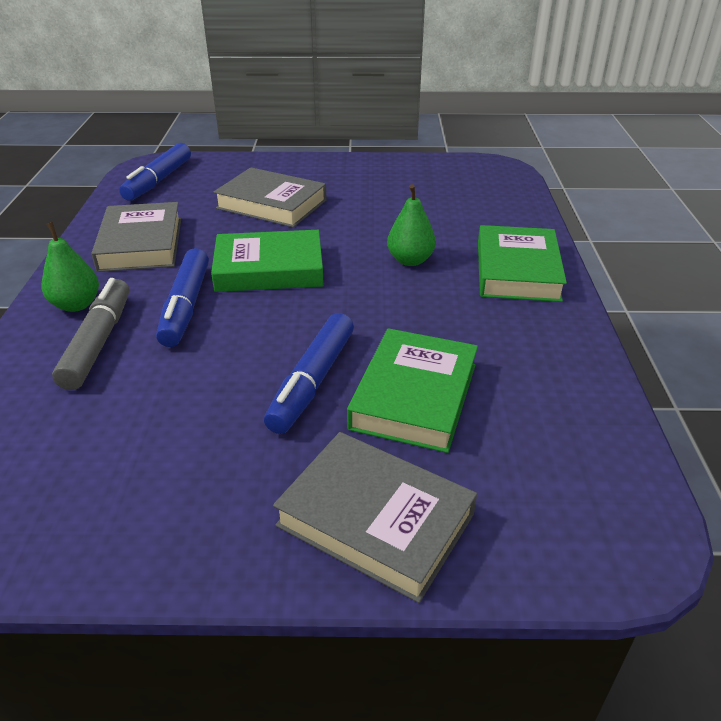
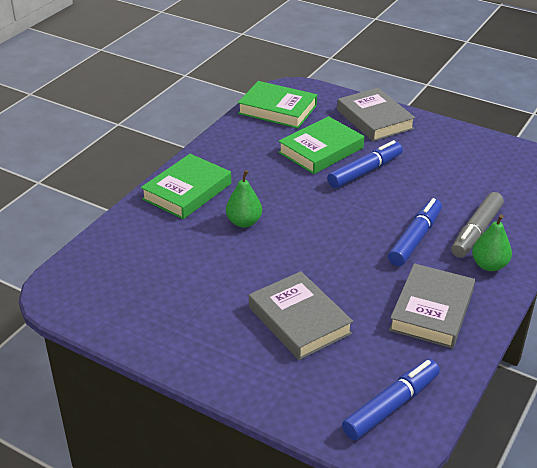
camera: 150 degrees left, 0 degrees up
green book [211,230,324,292] -> green book moved to [238,81,317,128]

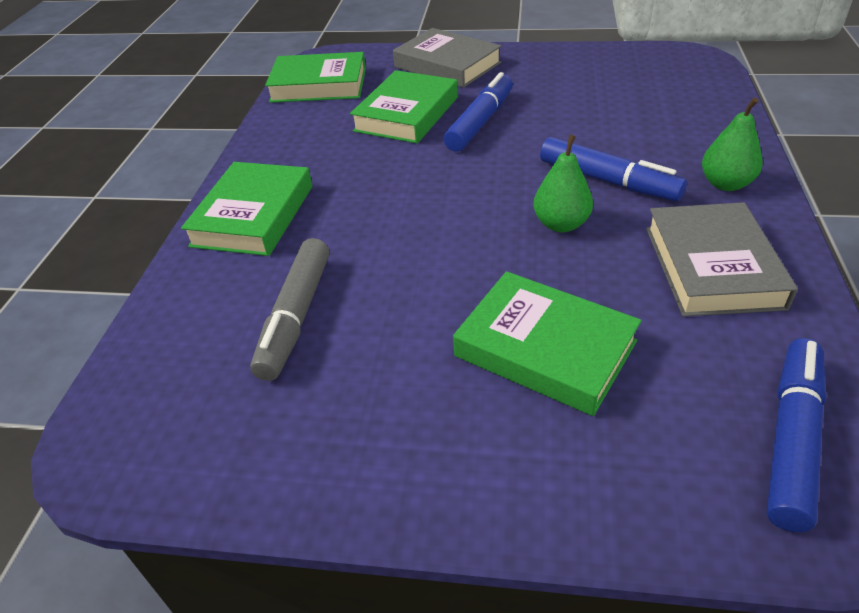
camera: 20 degrees left, 5 degrees up
green pear [226,170,262,228] -> green pear moved to [533,135,593,233]
grey book [249,271,353,360] -> green book [453,271,642,416]
blue marker [388,198,442,266] -> blue marker turned 120 degrees clockwise [540,137,687,201]
grey marker [451,192,504,258] -> grey marker moved to [250,238,329,381]

